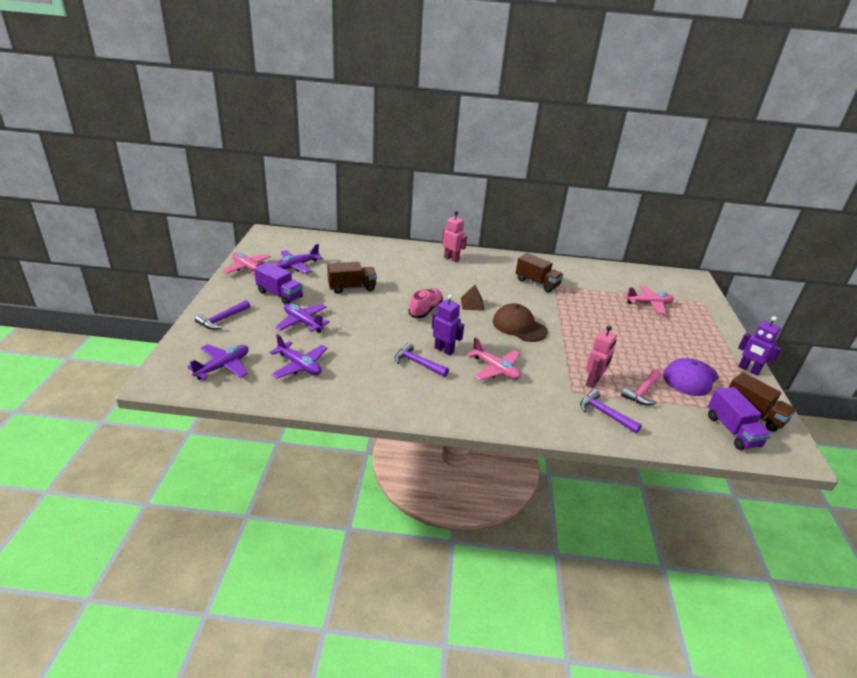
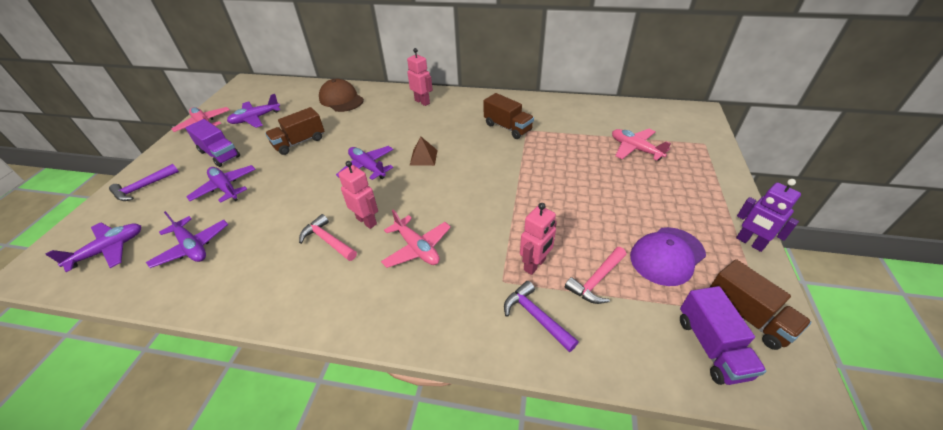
camera: 10 degrees right, 10 degrees up
brown truck [327,262,377,294] -> brown truck turned 150 degrees clockwise [265,107,324,155]
purple hammer [394,342,449,377] -> pink hammer [299,214,357,261]
pink shoe [409,288,443,318] -> purple plane [336,146,393,180]
purple robot [432,295,464,355] -> pink robot [338,161,378,229]
brown cap [493,303,548,342] -> brown cap moved to [319,79,364,112]
pink plane [625,285,674,314] -> pink plane turned 135 degrees counterclockwise [612,129,671,160]

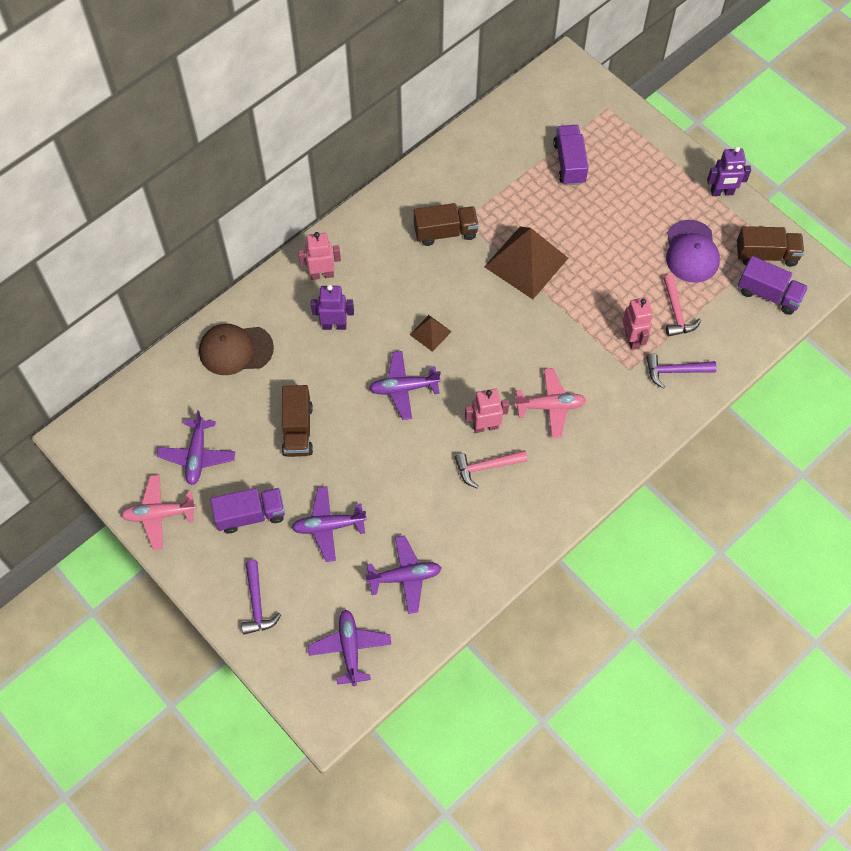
camera: 55 degrees left, 20 degrees up
pink plane [612,129,671,160] -> purple truck [553,125,588,186]
none -> purple robot [311,285,354,330]
none -> brown pyramid [484,227,568,299]

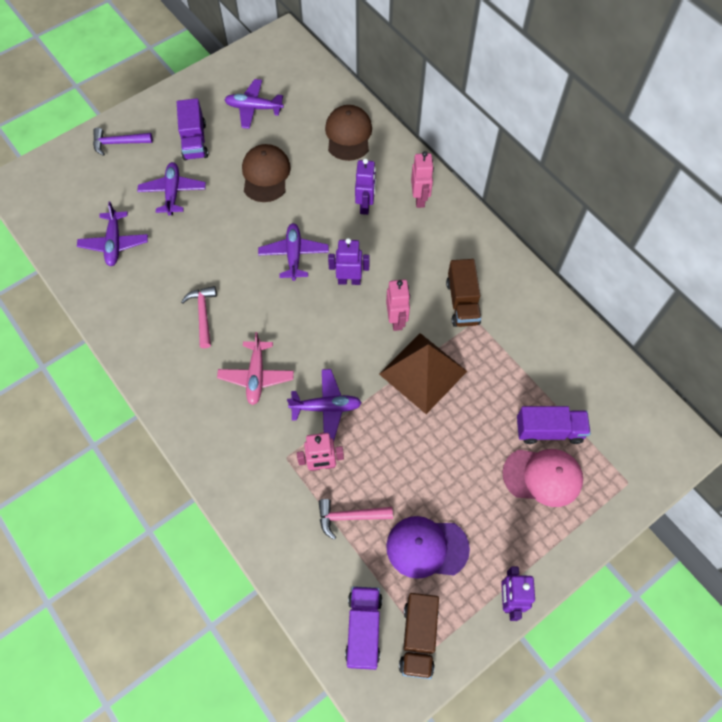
camera: 95 degrees right, 0 degrees up
pink plane [121,475,197,550] -> none
brown truck [282,385,313,457] -> brown cap [242,144,291,202]
purple plane [308,609,392,686] -> purple plane moved to [287,369,362,441]
brown pyramid [410,315,452,352] -> purple robot [328,238,370,285]
pink robot [465,389,509,433] -> pink robot moved to [386,279,410,331]
purple hammer [646,354,717,389] -> none
purple truck [738,256,808,315] -> purple truck turned 150 degrees clockwise [345,586,382,670]
none -> pink cap [502,449,583,507]

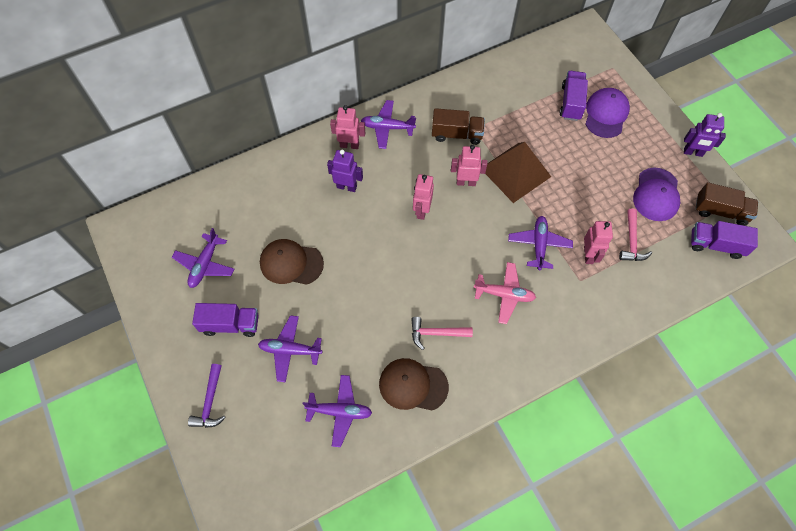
camera: 80 degrees left, 0 degrees up
purple plane [258,223,329,281] -> purple plane moved to [361,100,416,149]
brown cap [325,105,372,161] -> brown cap moved to [379,358,449,411]
purple robot [328,238,370,285] -> pink robot [413,174,434,220]
pink cap [502,449,583,507] -> purple cap [585,88,630,138]

